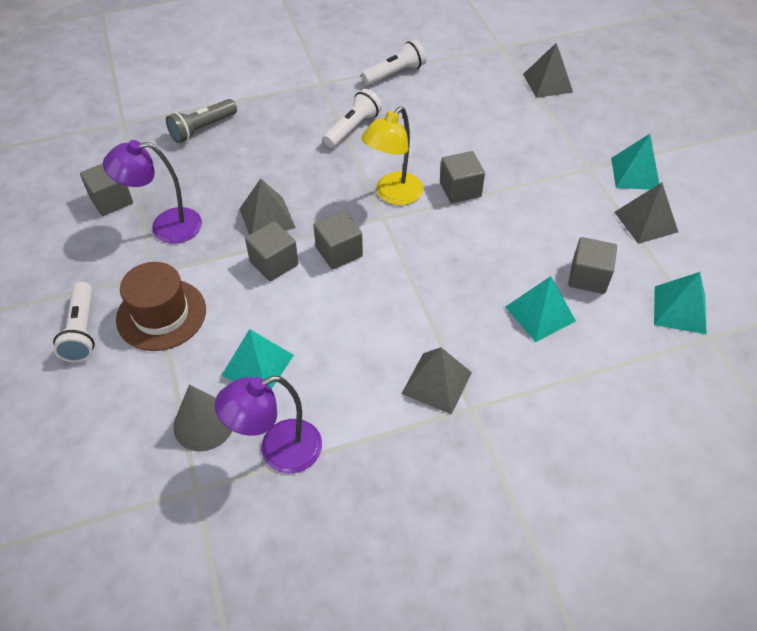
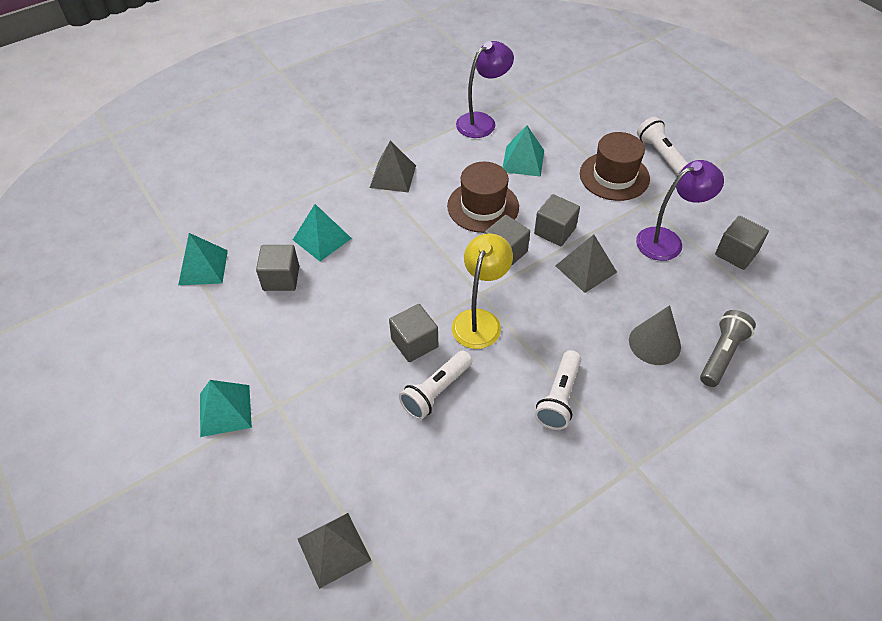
camera: 165 degrees right, 0 degrees up
grey cone [173,384,232,451] -> grey cone moved to [629,305,681,365]
white flashlight [361,40,426,85] -> white flashlight moved to [399,351,472,420]
grey pyramid [614,182,678,244] -> none
none -> brown hat [447,162,519,233]

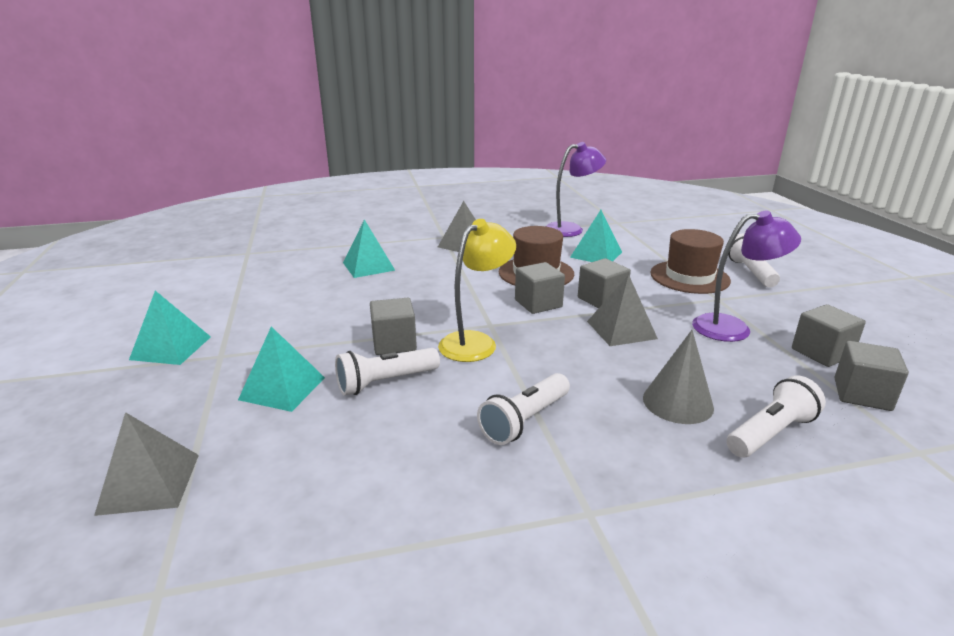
camera: 20 degrees right, 25 degrees down
turquoise pyramid [178,233,228,285] -> turquoise pyramid moved to [238,327,325,412]
grey cube [256,245,299,291] -> grey cube moved to [834,341,909,411]
grey flashlight [700,310,756,387] -> white flashlight [726,375,826,458]

